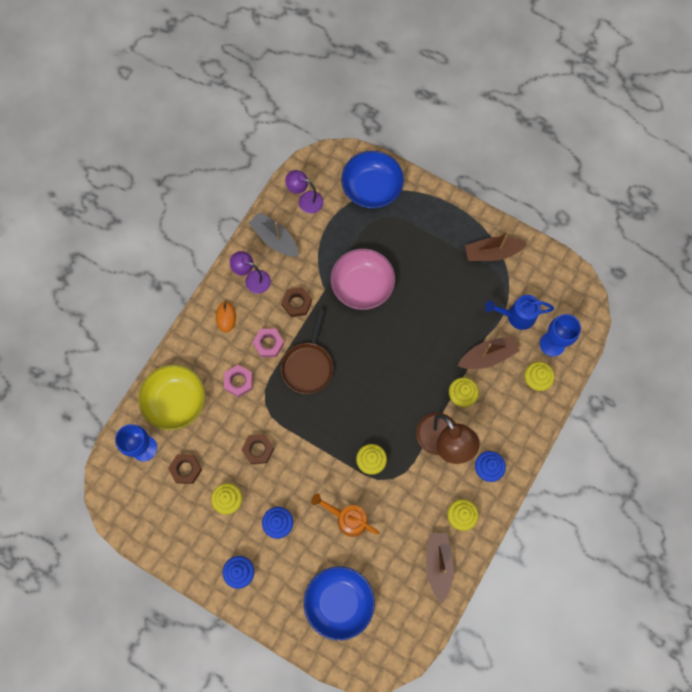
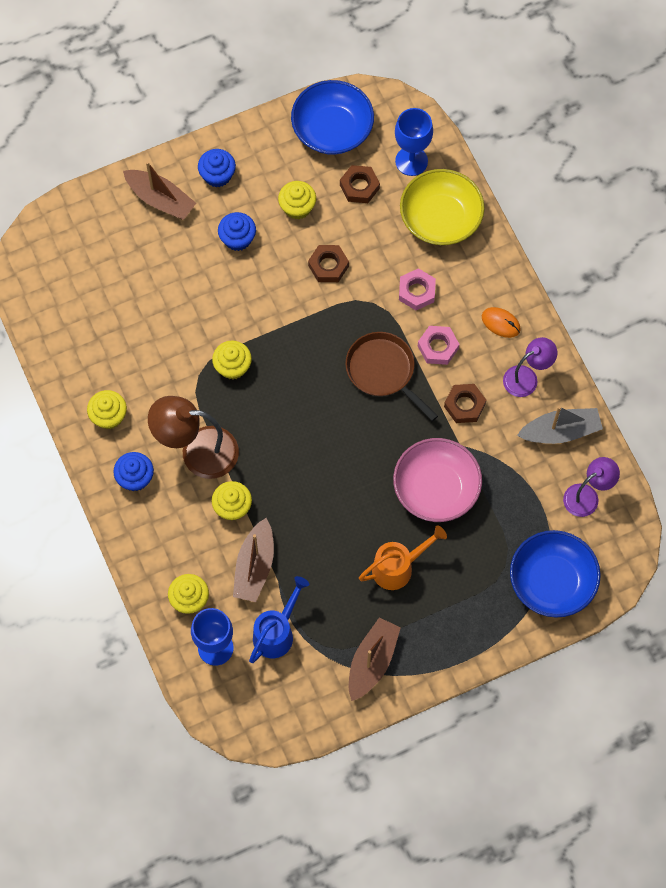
camera: 125 degrees right, 5 degrees down
blue bowl [304,566,375,640] -> blue bowl moved to [291,80,374,155]
orange watering can [311,493,379,537] -> orange watering can moved to [359,525,447,590]
brown boat [426,533,454,603] -> brown boat moved to [123,161,196,220]

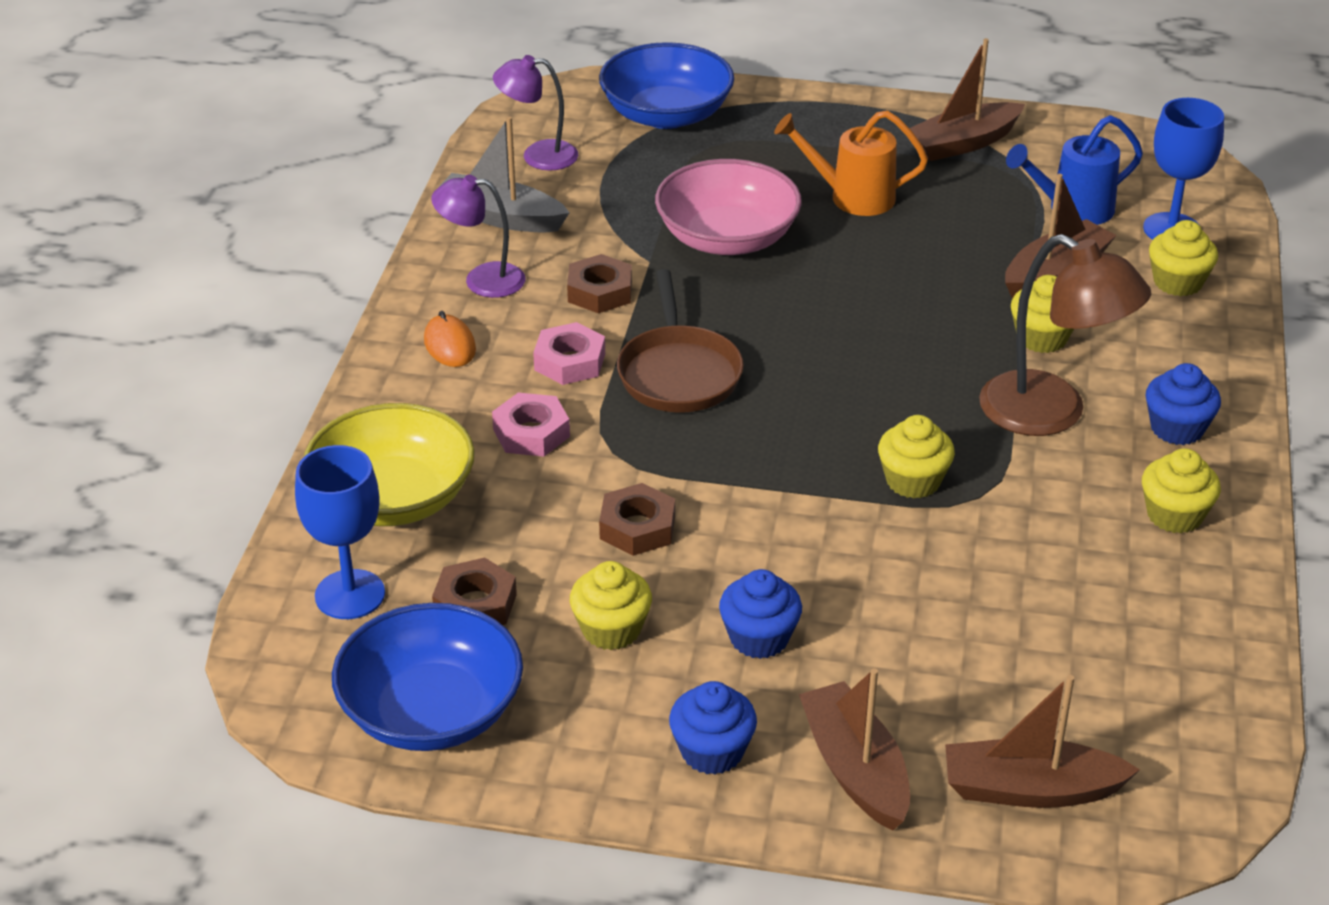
camera: 145 degrees left, 30 degrees down
none -> brown boat [945,675,1140,808]

